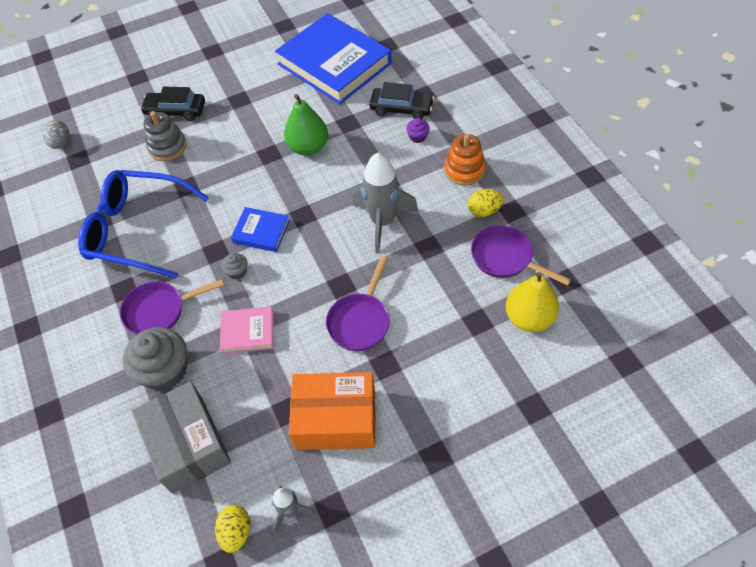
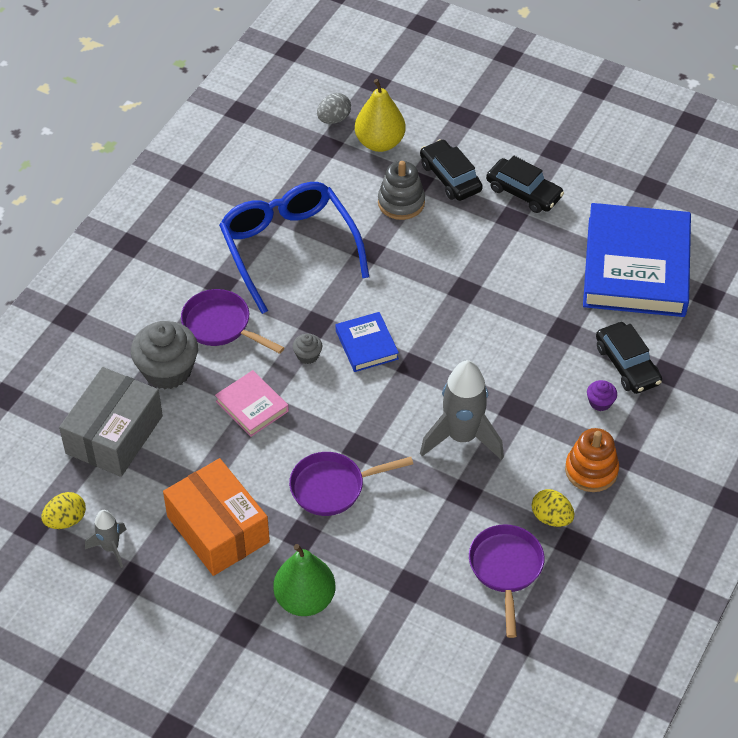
camera: 50 degrees right, 5 degrees down
green pear [284,94,328,156] -> green pear moved to [273,544,335,616]
yellow pear [506,272,559,332] -> yellow pear moved to [355,79,405,152]
none -> black car [486,155,564,213]

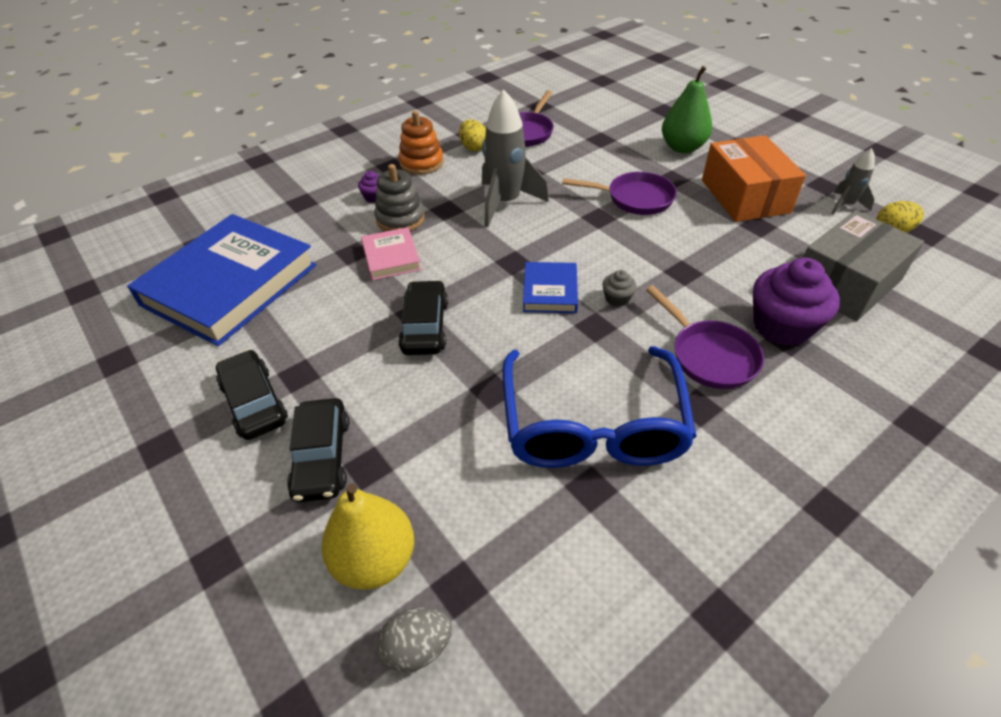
camera: 155 degrees left, 5 degrees down
grey cupcake [131,321,198,389] -> purple cupcake [753,258,840,346]
pink book [215,370,289,437] -> pink book moved to [361,227,421,280]
grey stacking toy [378,161,425,220] -> grey stacking toy moved to [375,164,425,231]
black car [596,322,662,394] -> black car moved to [398,280,448,355]

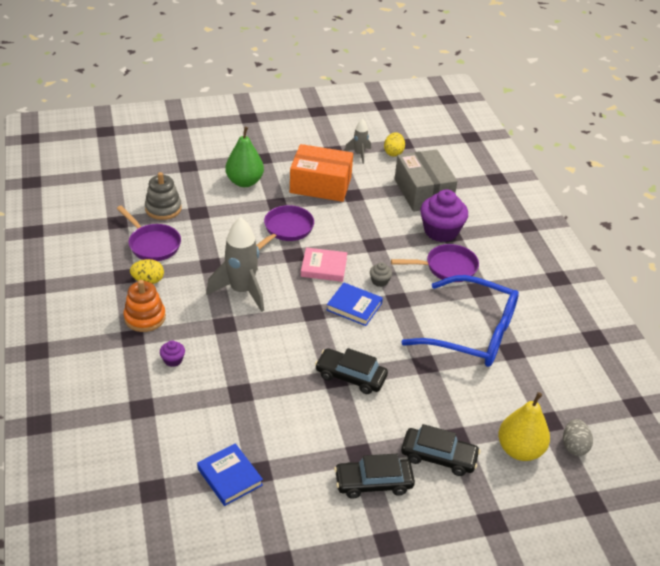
camera: 70 degrees left, 5 degrees down
blue book [127,214,316,346] -> blue book [197,443,263,506], size x0.45
pink book [361,227,421,280] -> pink book moved to [301,247,347,282]
grey stacking toy [375,164,425,231] -> grey stacking toy moved to [145,172,182,220]

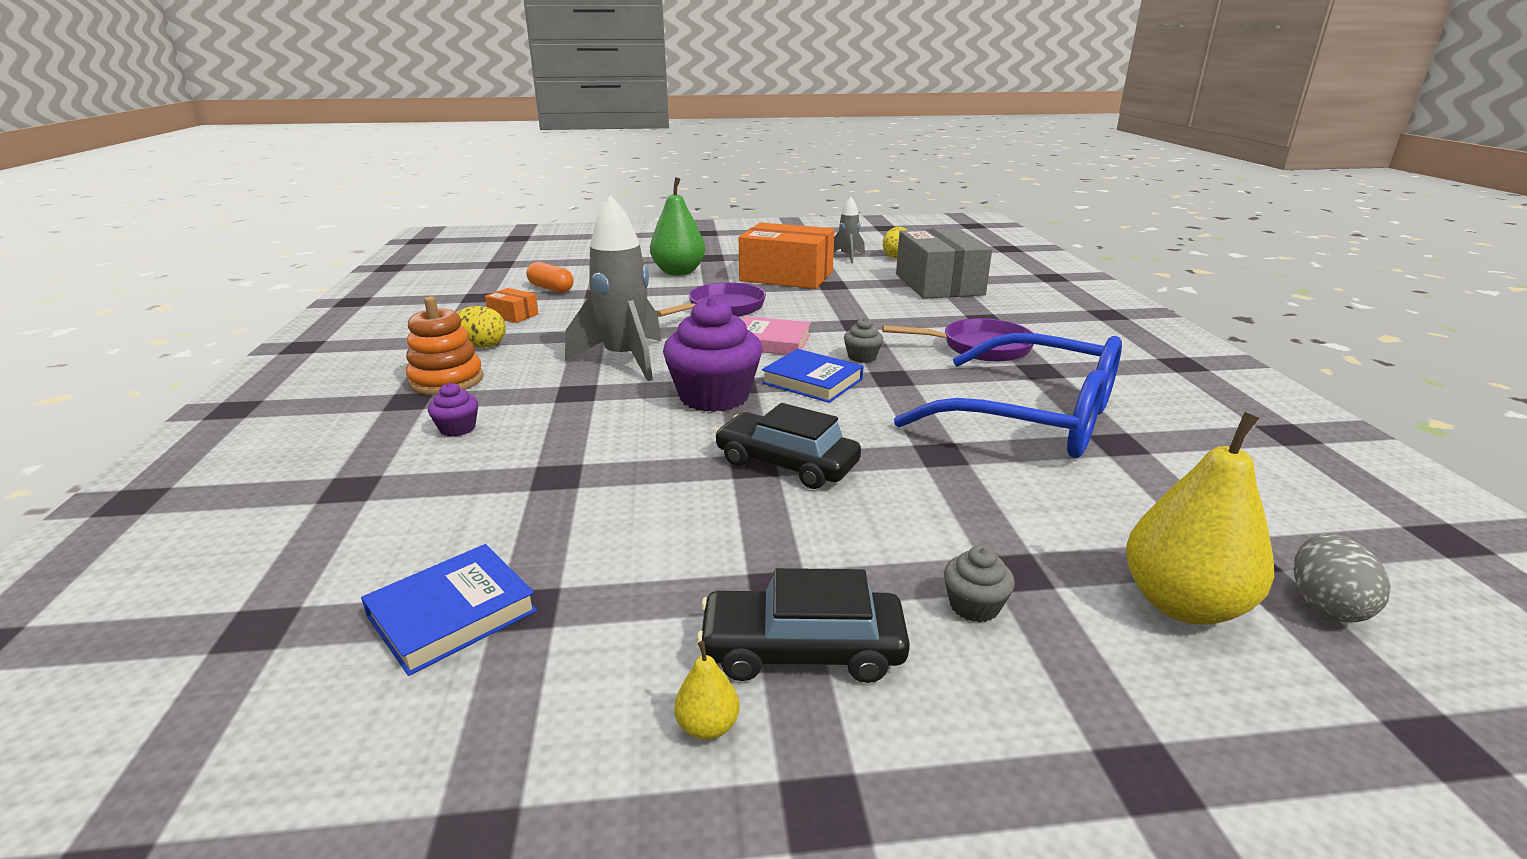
camera: 10 degrees right, 15 degrees down
purple pan [117,206,181,261] -> orange box [485,288,539,323]
grey stacking toy [145,172,182,220] -> orange capsule [526,262,574,293]
blue book [197,443,263,506] -> blue book turned 75 degrees clockwise [361,544,537,676]
black car [401,424,480,476] -> grey cupcake [944,545,1015,623]
purple cupcake [421,189,468,242] -> purple cupcake moved to [663,297,762,412]
none -> yellow pear [674,641,740,740]

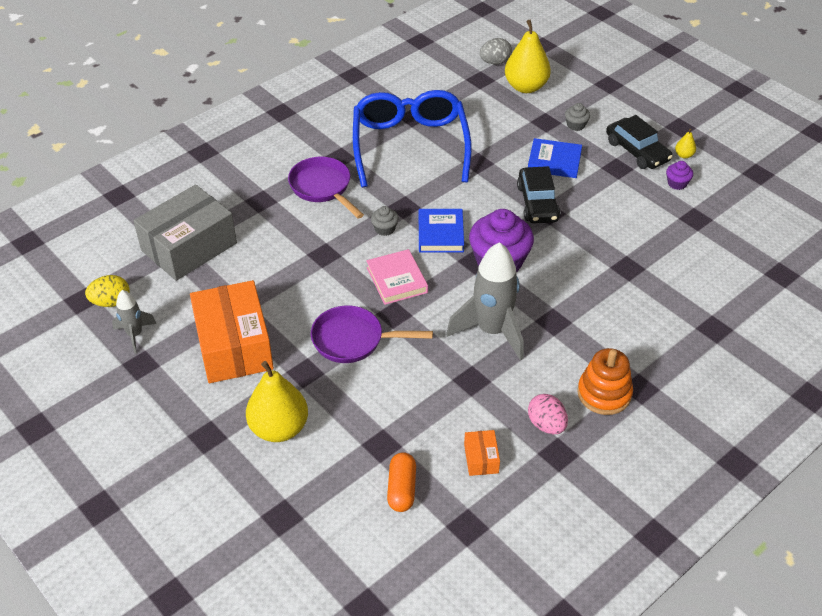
camera: 125 degrees left, 20 degrees up
blue book [361,544,537,676] -> blue book moved to [528,138,582,178]
purple cupcake [428,383,478,437] -> purple cupcake moved to [666,161,693,190]
yellow egg [456,306,506,347] -> pink egg [528,394,568,434]
green pear [650,177,705,276] -> yellow pear [246,361,308,442]

